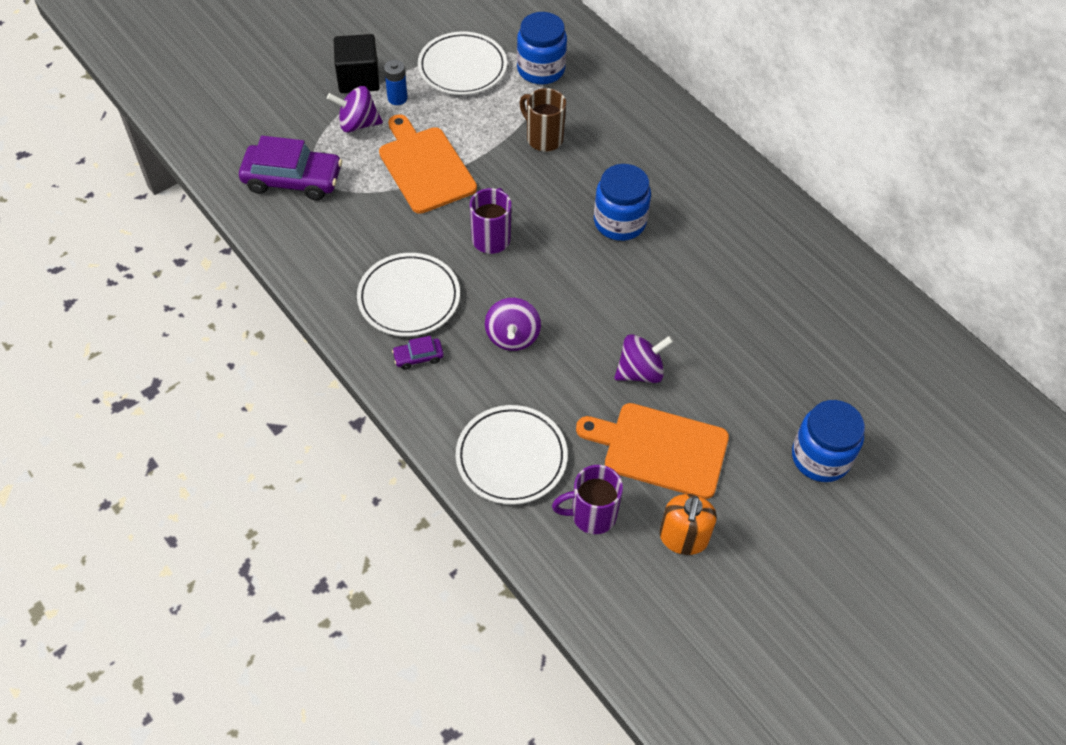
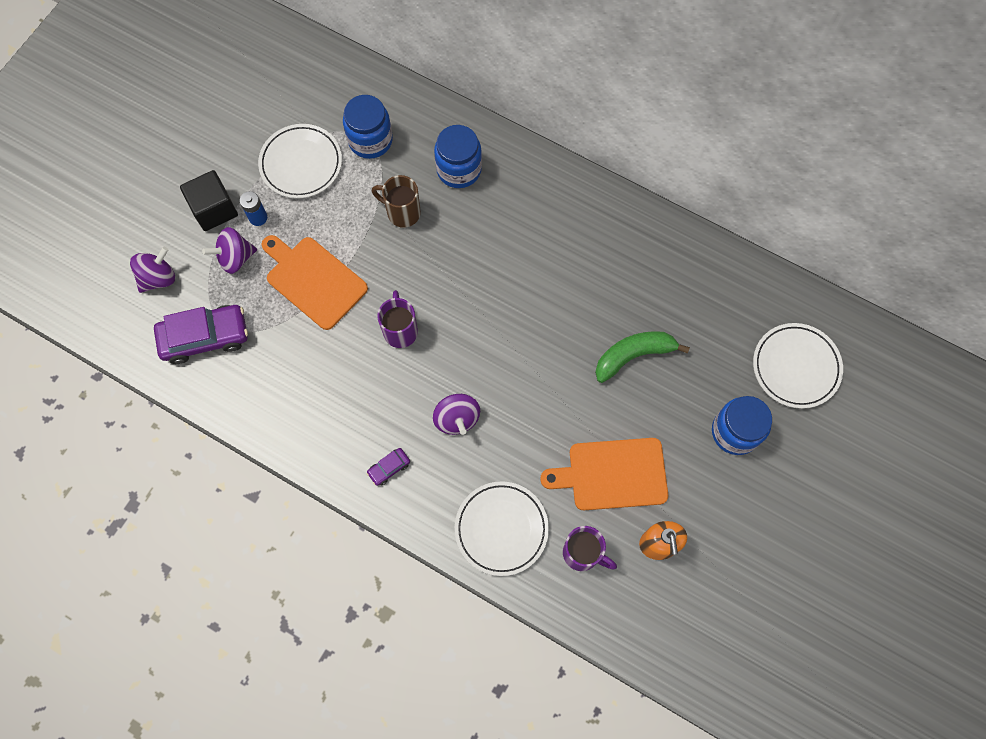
camera: 20 degrees left, 15 degrees up
white plate [357,253,460,337] -> white plate moved to [753,323,843,409]
purple mug [552,465,623,534] -> purple mug turned 120 degrees counterclockwise [563,526,617,571]
blue jar [594,164,651,241] -> blue jar moved to [434,125,482,188]
purple spinning top [614,334,674,383] -> purple spinning top moved to [130,247,175,293]
none -> green banana [595,331,690,383]

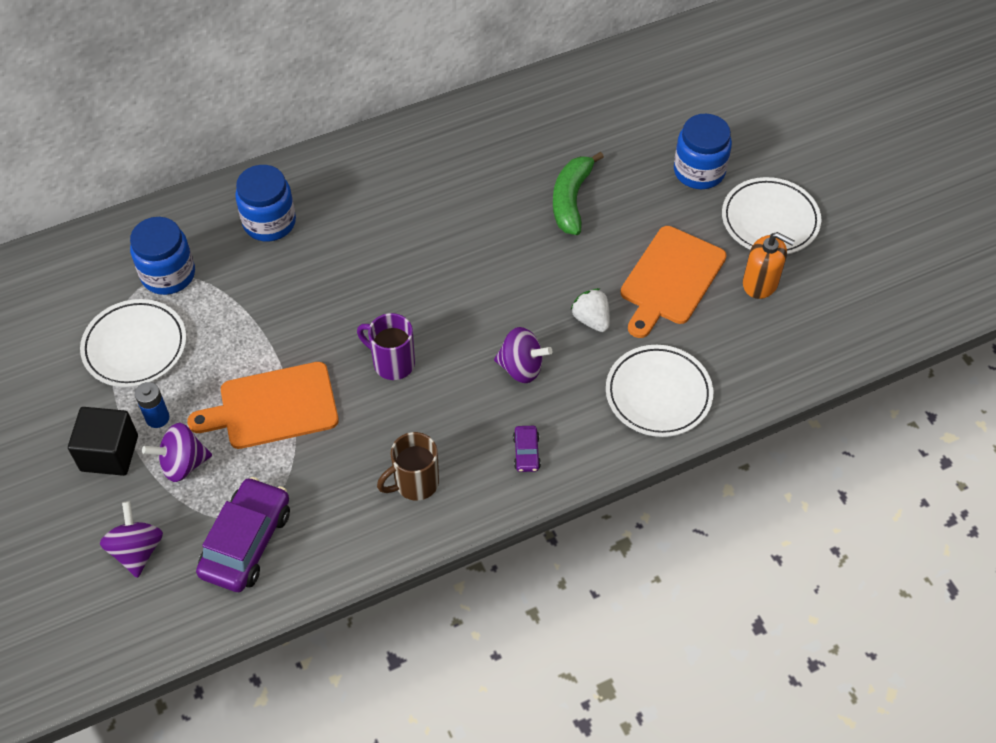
camera: 55 degrees left, 15 degrees down
purple spinning top [202,227,257,274] -> purple spinning top turned 60 degrees clockwise [142,423,212,482]
brown mug [372,175,421,228] -> brown mug moved to [377,432,439,500]
purple mug [563,526,617,571] -> none
white plate [753,323,843,409] -> white plate moved to [722,177,821,254]
none -> white strawberry [571,288,610,332]

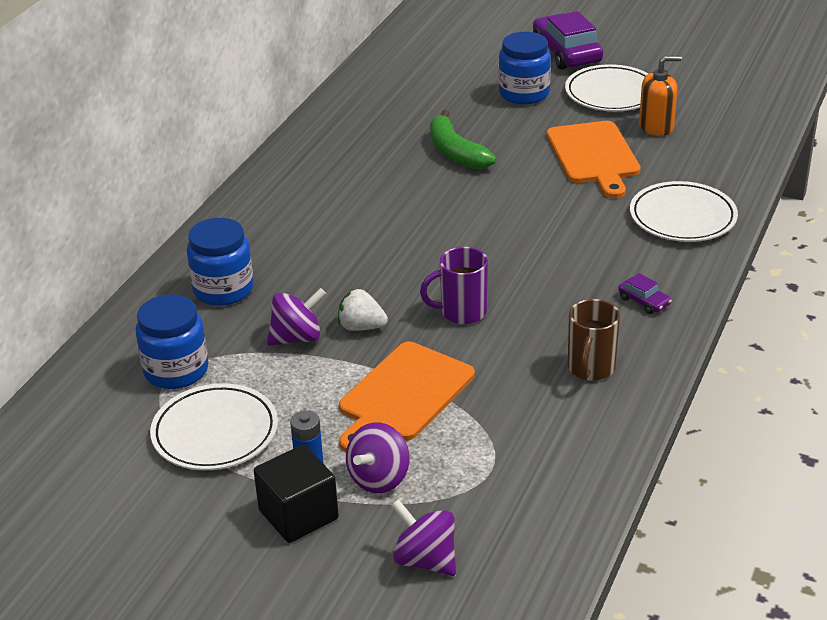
camera: 40 degrees left, 20 degrees down
purple car [196,477,290,592] -> purple car moved to [533,11,603,70]
purple spinning top [494,327,552,383] -> purple spinning top moved to [267,288,326,346]
white strawberry [571,288,610,332] -> white strawberry moved to [338,289,388,331]

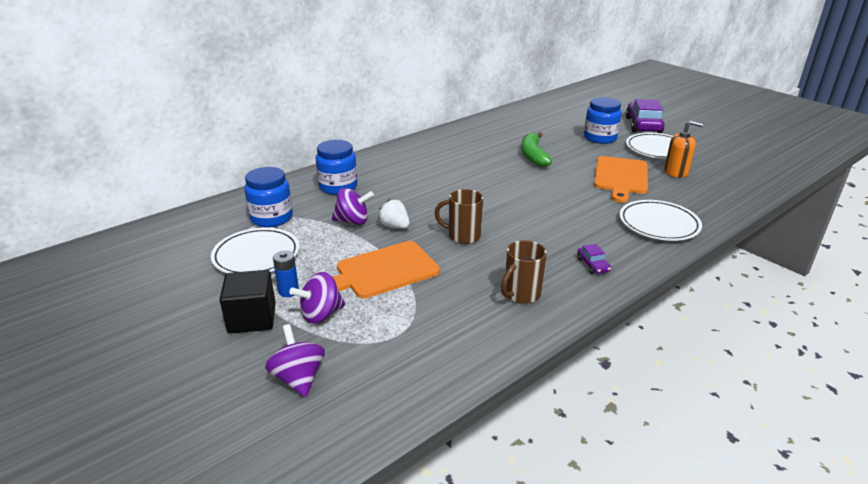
camera: 25 degrees right, 5 degrees down
purple mug [420,247,488,324] -> brown mug [435,189,483,244]

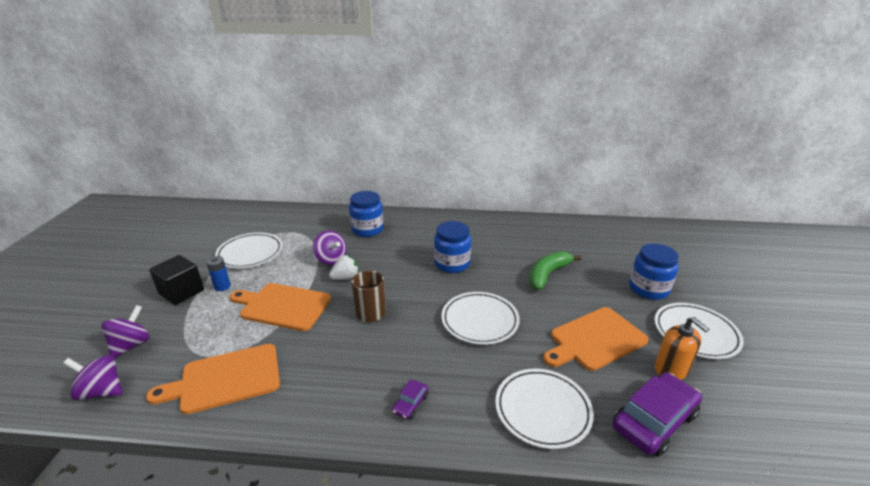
camera: 45 degrees right, 0 degrees up
blue jar [244,167,293,227] -> blue jar moved to [434,221,471,273]
purple spinning top [289,272,345,324] -> purple spinning top moved to [63,355,123,400]
white strawberry [378,199,410,229] -> white strawberry turned 60 degrees clockwise [329,255,359,280]
brown mug [501,240,547,304] -> none
purple car [625,99,665,133] -> purple car moved to [613,372,702,457]
none -> orange cutting board [146,344,280,414]
none -> white plate [441,292,520,345]

